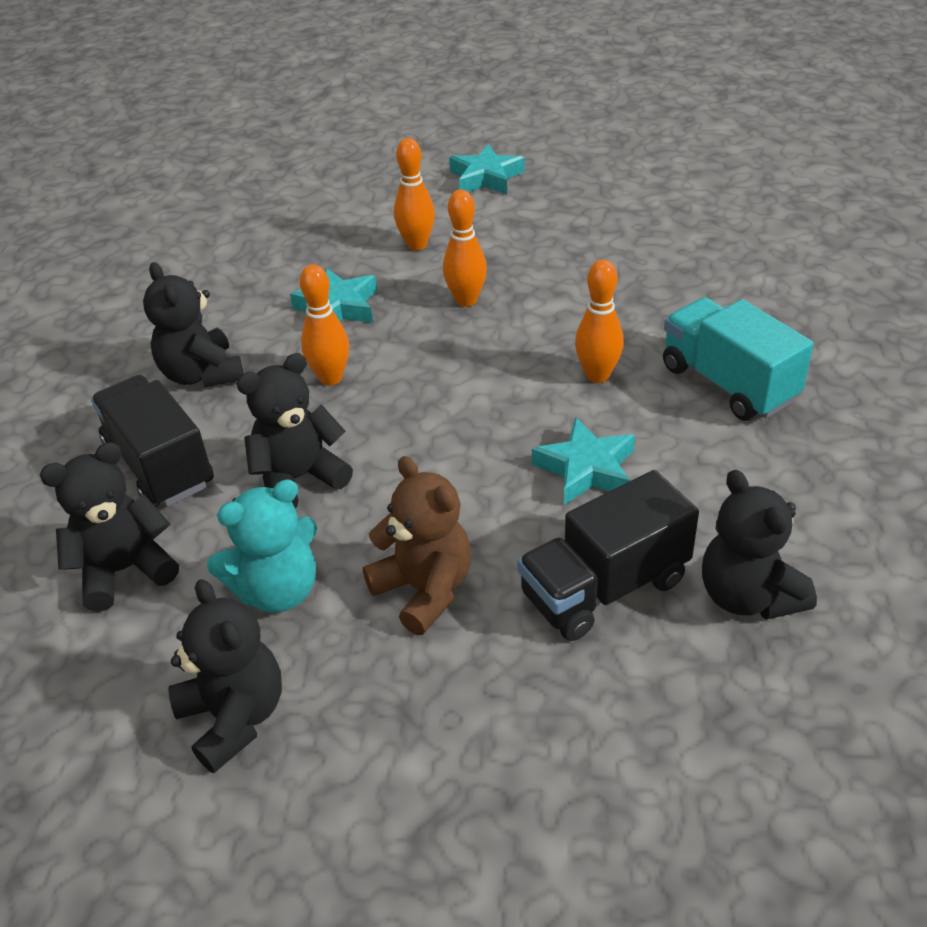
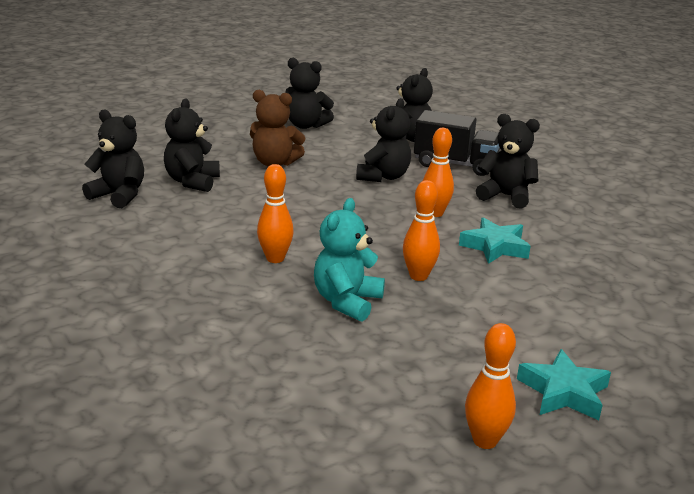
camera: 140 degrees right, 15 degrees down
turquoise teddy bear [207,479,317,613] -> turquoise teddy bear moved to [314,198,385,321]
orange bowling pin [394,138,435,250] -> orange bowling pin moved to [465,323,516,449]
black truck [517,470,699,641] -> black teddy bear [164,98,220,192]
turquoise star [532,417,635,505] -> none
turquoise truck [663,297,814,421] -> none

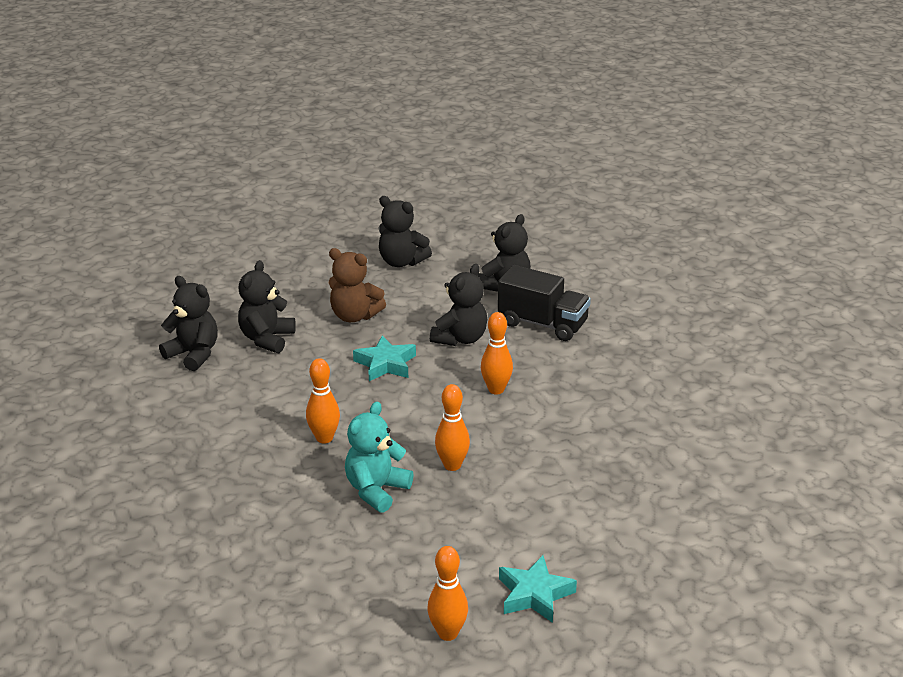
camera: 10 degrees right, 5 degrees up
turquoise star [459,217,531,264] -> turquoise star moved to [353,335,416,381]
black teddy bear [476,114,540,209] -> none

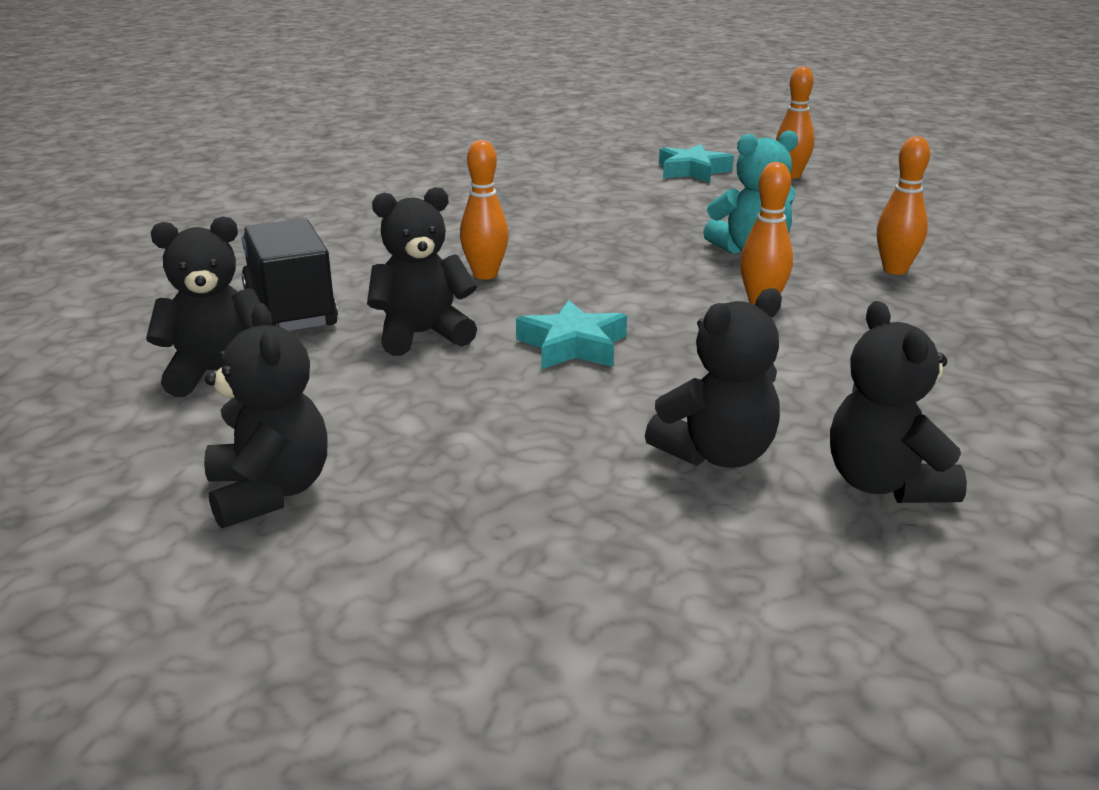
camera: 140 degrees left, 5 degrees down
brown teddy bear [329,248,386,322] -> none
orange bowling pin [435,384,470,471] -> orange bowling pin moved to [877,136,930,275]

